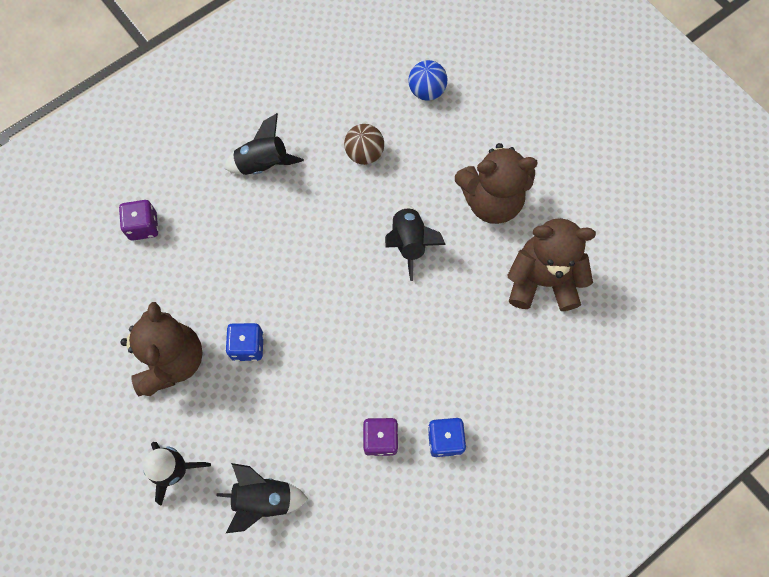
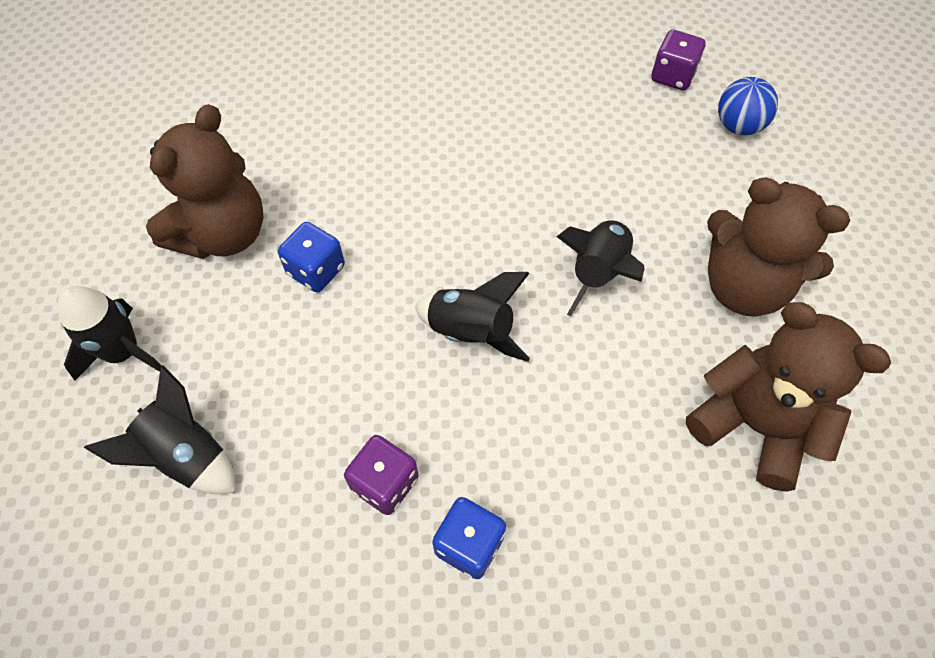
camera: 35 degrees right, 10 degrees down
purple dice [119,200,158,241] -> purple dice moved to [651,30,706,91]
black rocket [224,113,304,175] -> black rocket moved to [415,272,530,362]
brown ball [344,124,384,165] -> none

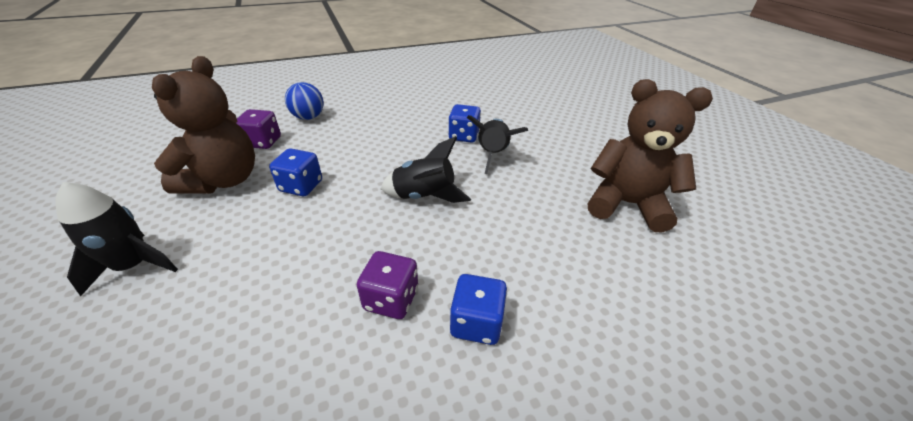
camera: 20 degrees left, 20 degrees down
black rocket [84,365,236,494] -> none
purple dice [651,30,706,91] -> purple dice moved to [236,109,281,149]
brown teddy bear [707,177,850,317] -> none
blue ball [718,77,778,135] -> blue ball moved to [285,82,324,120]
none -> blue dice [449,104,481,143]

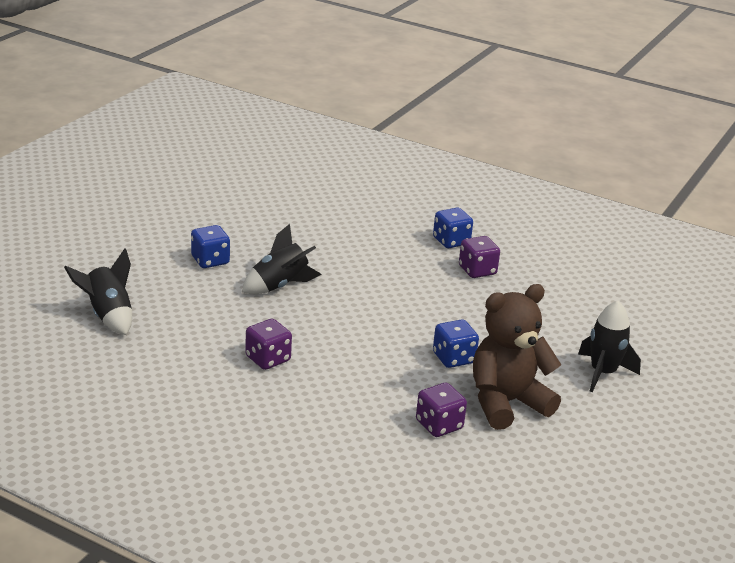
camera: 130 degrees left, 10 degrees down
blue ball [285,82,324,120] -> none
black rocket [381,136,471,203] -> black rocket moved to [64,249,132,335]
blue dice [449,104,481,143] -> blue dice moved to [191,225,230,268]
brown teddy bear [588,79,713,233] -> none
none -> purple dice [245,319,292,370]

